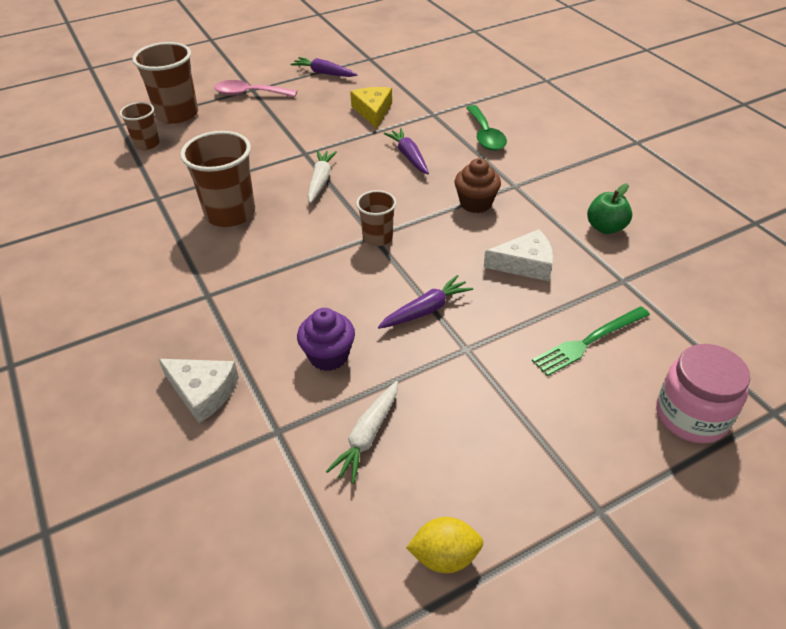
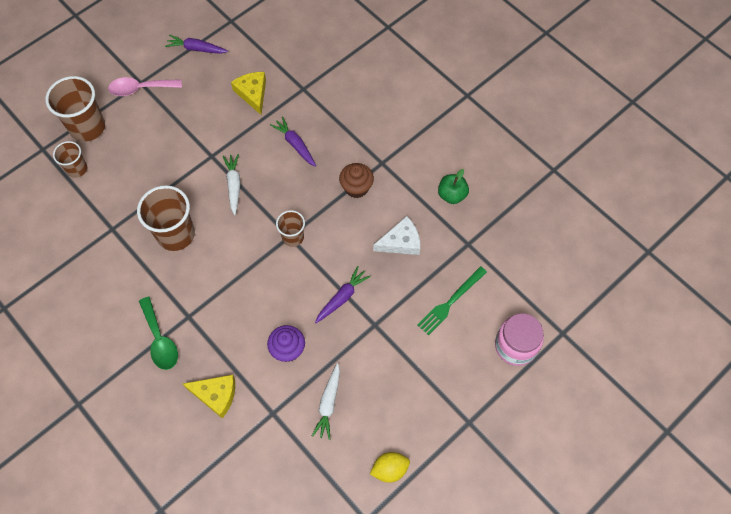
camera: 15 degrees left, 20 degrees up
white cheese [158,359,239,423] -> yellow cheese [183,375,235,419]
green spoon [466,105,507,151] -> green spoon moved to [139,297,178,370]

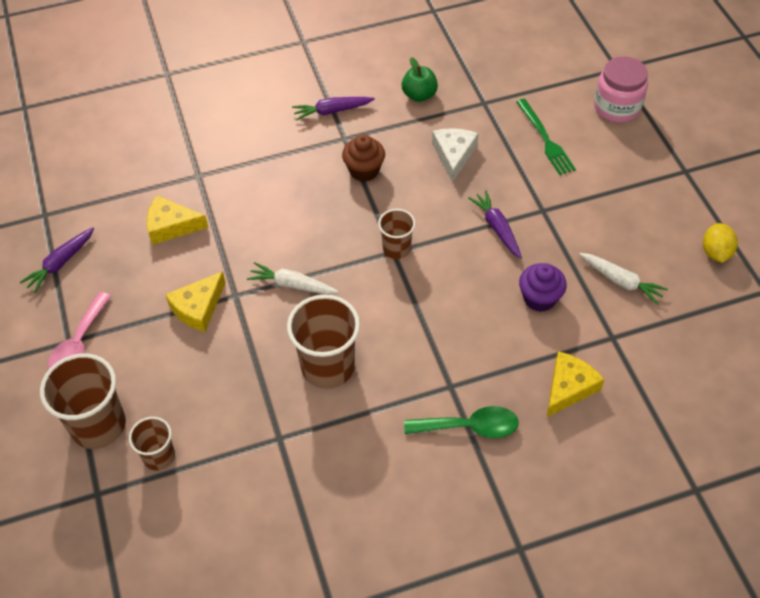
camera: 65 degrees left, 10 degrees down
purple carrot [270,116,316,167] -> purple carrot moved to [292,97,375,121]
none -> yellow cheese [165,271,226,332]

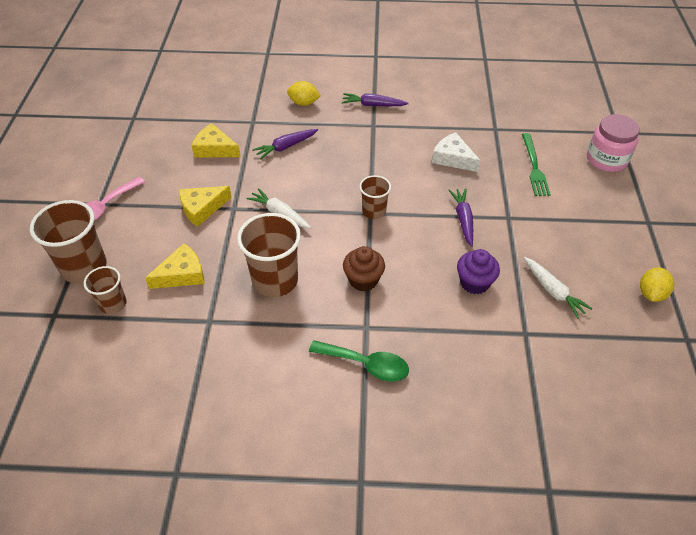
camera: 20 degrees right, 5 degrees down
purple carrot [20,227,94,293] -> purple carrot moved to [253,129,318,159]
brown cupcake [342,134,385,182] -> brown cupcake moved to [343,246,385,292]
green apple [401,57,438,102] -> none
white cheese [432,128,479,183] -> white cheese turned 75 degrees counterclockwise [432,132,481,172]
yellow cheese [547,351,605,417] -> yellow cheese moved to [145,243,205,289]
none -> yellow lemon [287,81,321,106]

